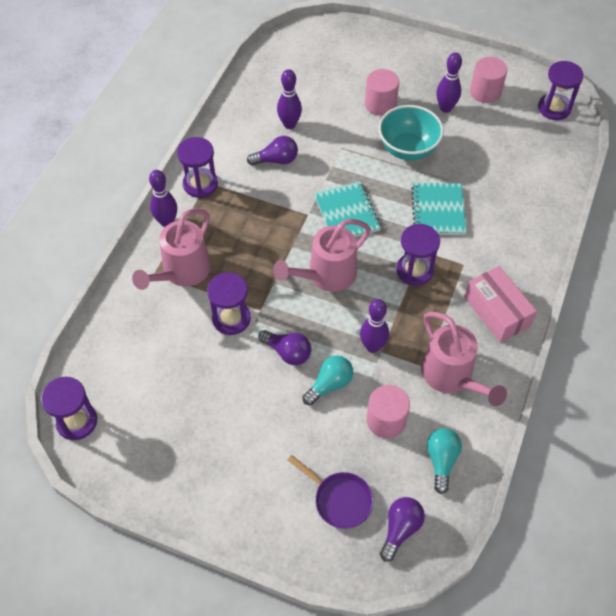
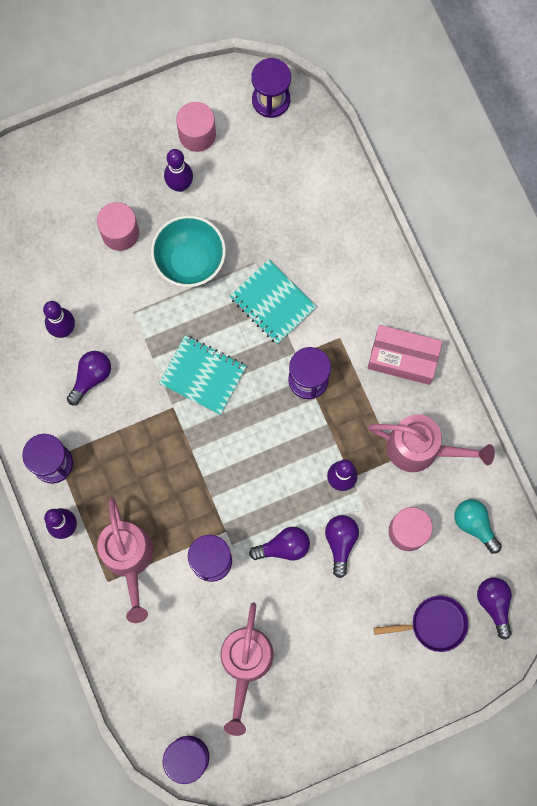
camera: 45 degrees left, 20 degrees up
pink watering can [273,219,371,292] -> pink watering can moved to [220,602,274,736]
turquoise light bulb [303,355,353,405] -> purple light bulb [325,515,359,578]

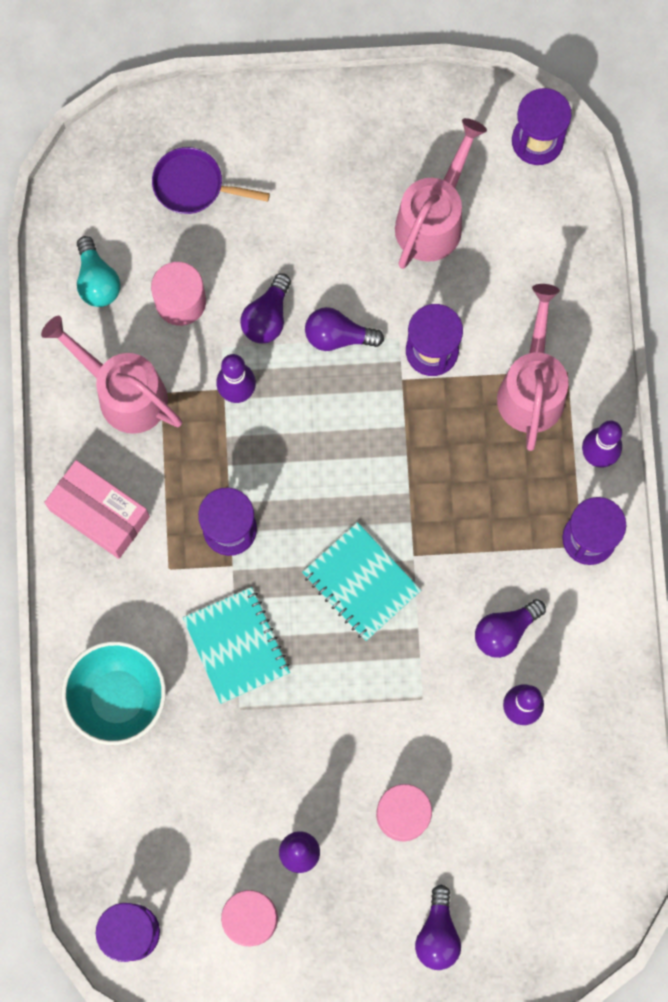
camera: 160 degrees left, 0 degrees up
turquoise bowl [151,215,226,287] -> turquoise bowl moved to [62,641,166,745]
purple light bulb [477,577,512,639] -> purple light bulb moved to [415,885,461,970]

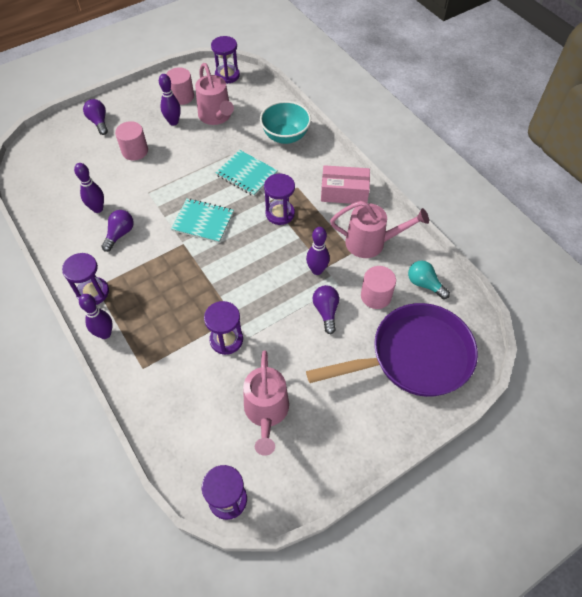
camera: 150 degrees right, 20 degrees down
purple pan [152,147,270,214] -> purple pan [306,303,478,397], size x2.22
purple light bulb [305,307,384,351] -> none
pink watering can [497,284,568,451] -> pink watering can moved to [195,63,234,125]

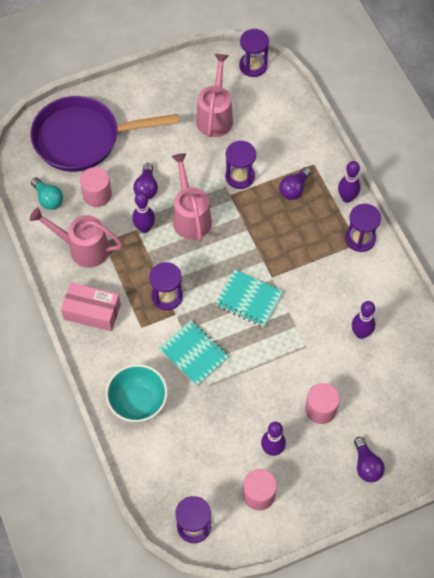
camera: 170 degrees left, 5 degrees up
purple light bulb [101,210,134,252] -> purple light bulb moved to [279,167,311,200]
pink watering can [195,63,234,125] -> pink watering can moved to [171,153,212,241]

